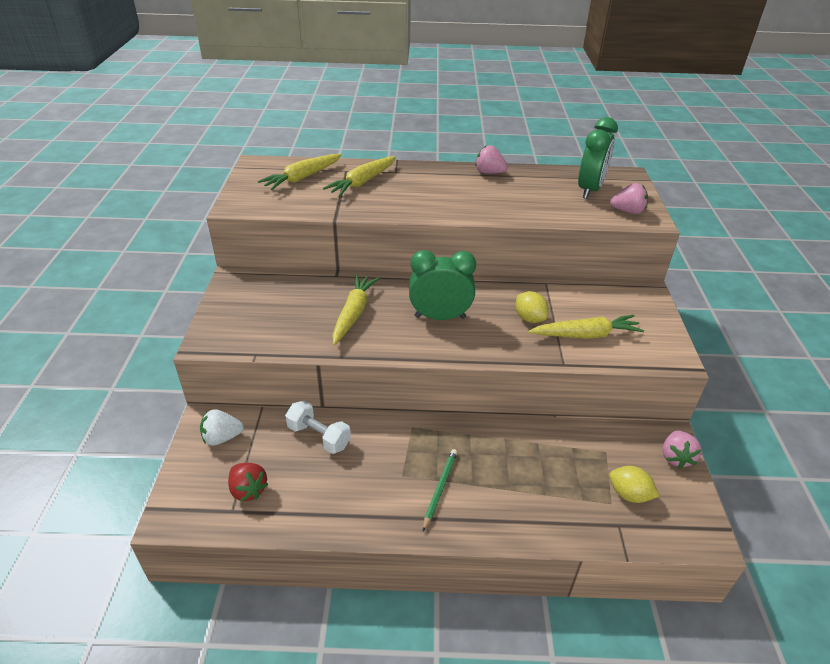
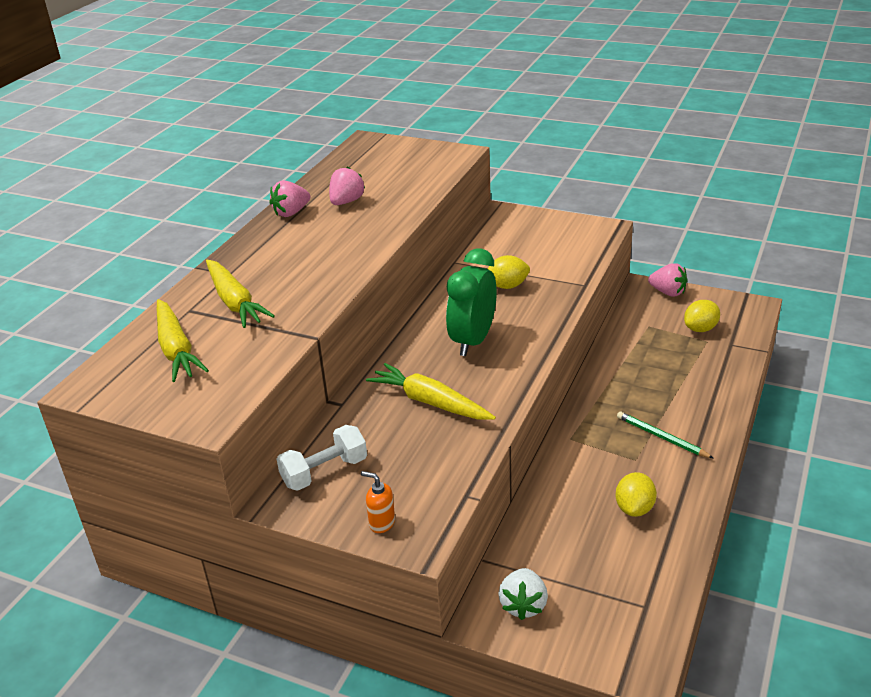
camera: 65 degrees left, 5 degrees down
red strawberry [228,463,268,502] -> none
white dumbbell [285,400,351,454] -> white dumbbell moved to [277,425,367,491]
yellow carrot [528,315,644,339] -> none
green clock [578,117,618,199] -> none
pink strawberry [610,183,648,214] -> pink strawberry moved to [329,167,365,205]
none -> orange soap dispenser [361,471,395,533]
none -> yellow lemon [616,472,657,517]

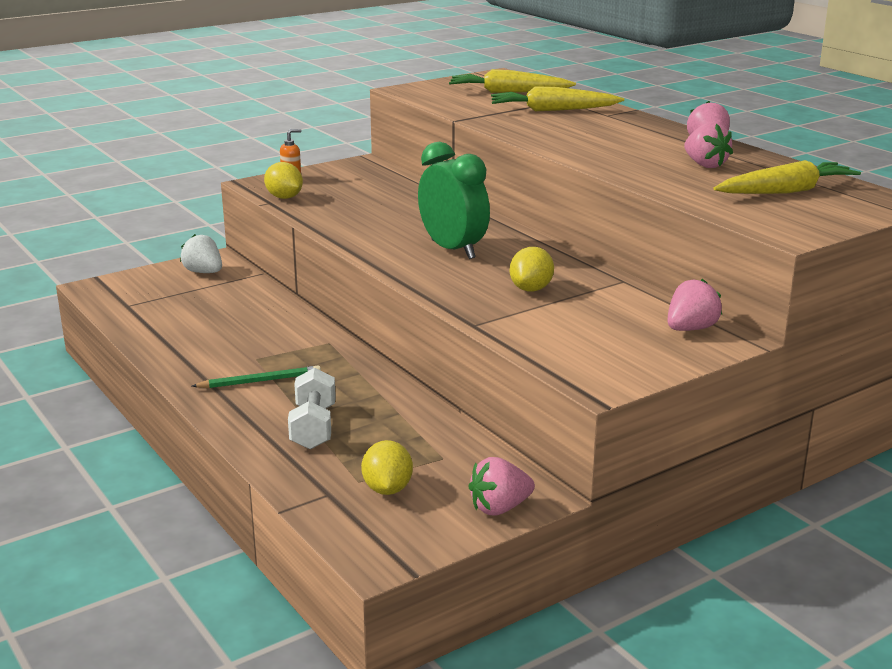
camera: 120 degrees right, 10 degrees down
white dumbbell [277,425,367,491] -> white dumbbell moved to [288,368,336,450]
yellow carrot [366,363,496,420] -> yellow carrot moved to [713,160,861,194]
yellow lemon [616,472,657,517] -> yellow lemon moved to [264,162,303,199]
none -> pink strawberry [667,278,722,331]

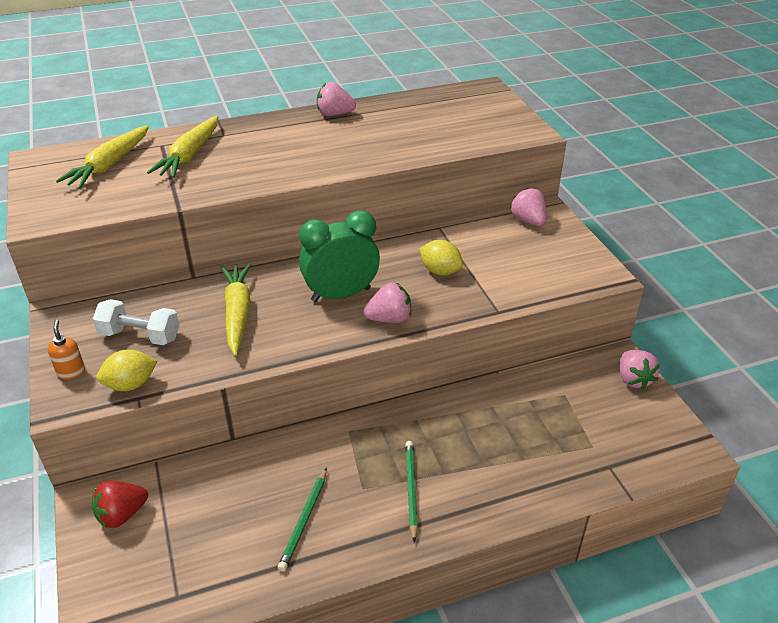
camera: 75 degrees left, 15 degrees up
white strawberry [180,234,222,273] -> red strawberry [92,481,148,528]
white dumbbell [288,368,336,450] -> white dumbbell moved to [93,299,179,345]
yellow lemon [361,440,413,495] -> none
pink strawberry [684,122,733,168] -> pink strawberry moved to [363,283,411,323]
yellow carrot [713,160,861,194] -> yellow carrot moved to [221,263,251,356]
none -> green pencil [278,468,327,572]

